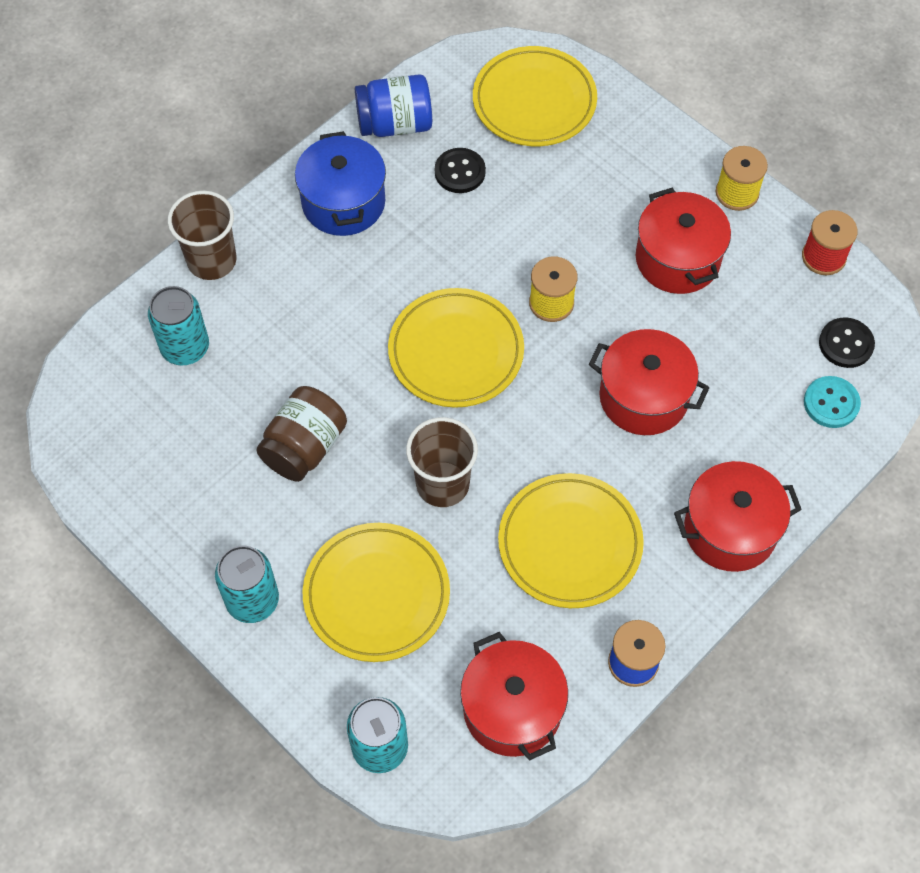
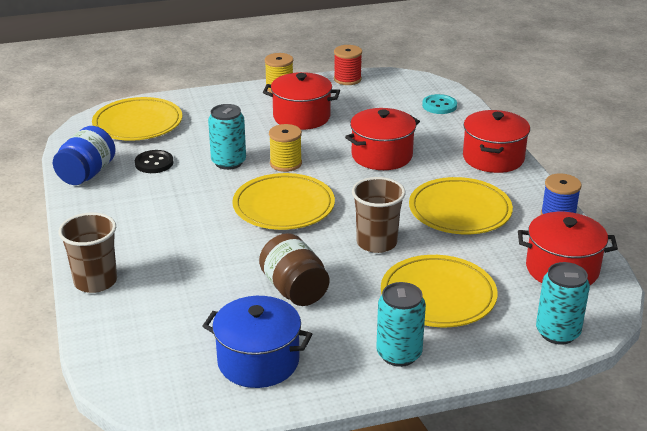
camera: 60 degrees left, 30 degrees down
turquoise can [148,286,209,366] -> turquoise can moved to [208,104,246,170]
blue pot [295,131,386,236] -> blue pot moved to [203,296,312,388]
black button [819,318,875,368] -> none

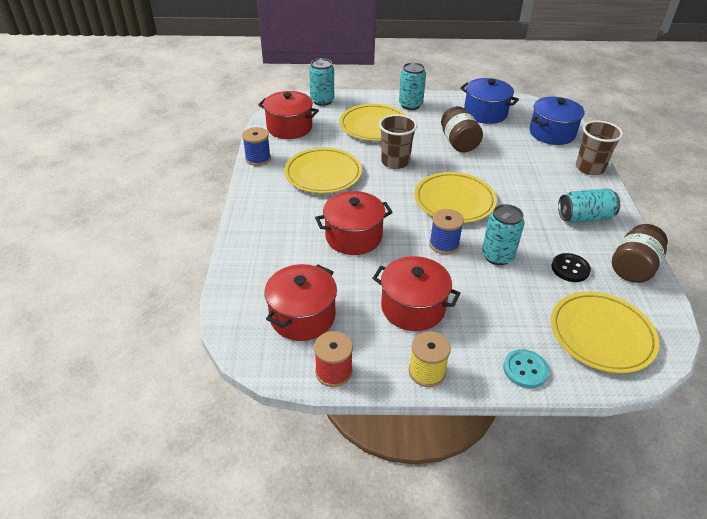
camera: 165 degrees left, 10 degrees up
blue jar [53,126,116,185] -> brown jar [612,224,668,283]
yellow spool [269,124,302,172] -> blue spool [429,209,464,254]
turquoise button [422,94,457,114] -> turquoise button moved to [503,349,549,388]
red pot [463,110,530,173] -> red pot moved to [264,264,337,341]
none -> blue pot [529,97,585,145]
none -> turquoise can [558,188,620,223]

